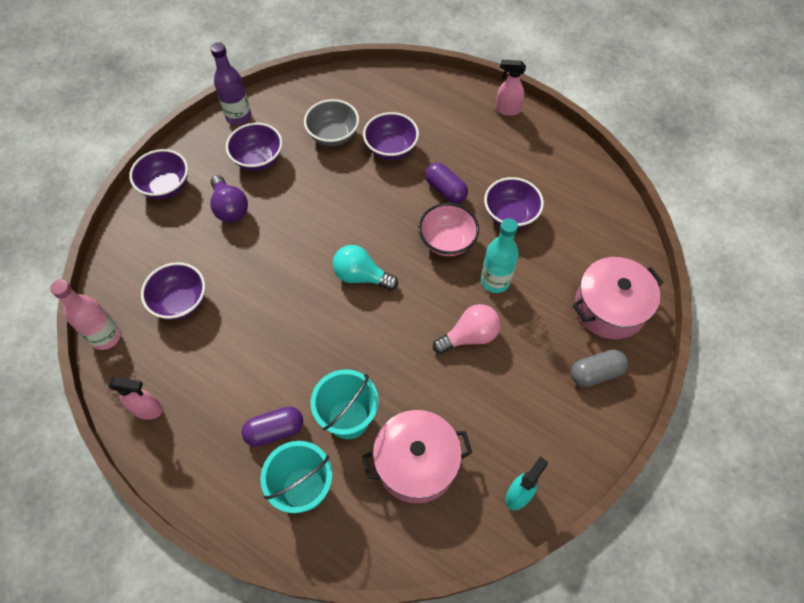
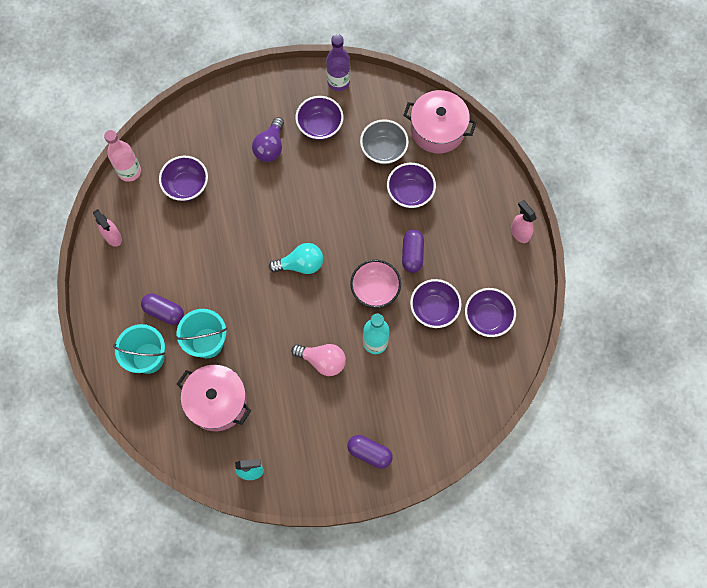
camera: 45 degrees right, 10 degrees up
purple bowl [129,149,188,199] -> purple bowl moved to [465,288,516,337]
turquoise light bulb [333,245,398,290] -> turquoise light bulb turned 105 degrees clockwise [269,243,323,274]
grey capsule [571,350,628,387] -> purple capsule [347,435,393,468]
pink pot [573,257,664,339] -> pink pot moved to [403,90,477,154]

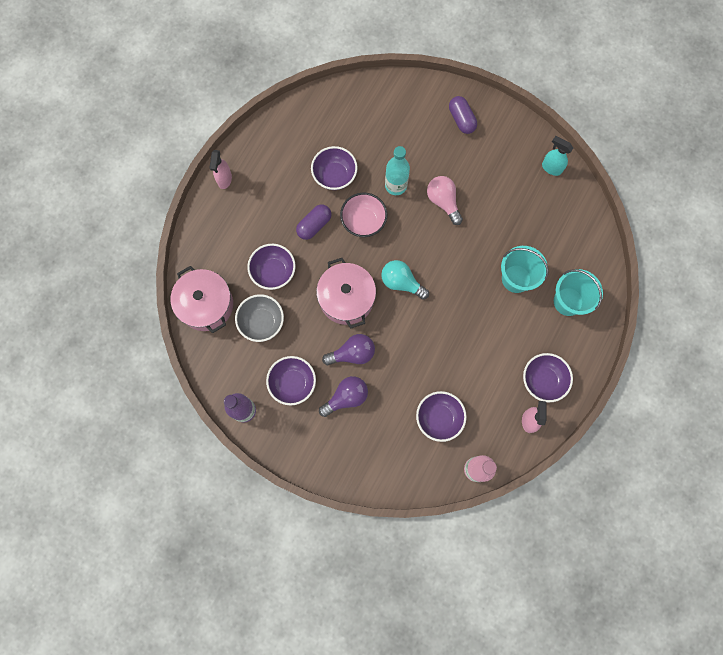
camera: 140 degrees left, 5 degrees up
purple capsule [141,293,184,325] -> none
pink pot [177,365,251,431] -> pink pot moved to [316,258,376,329]
purple bowl [465,288,516,337] -> purple bowl moved to [523,353,573,402]
none -> purple light bulb [322,334,375,365]

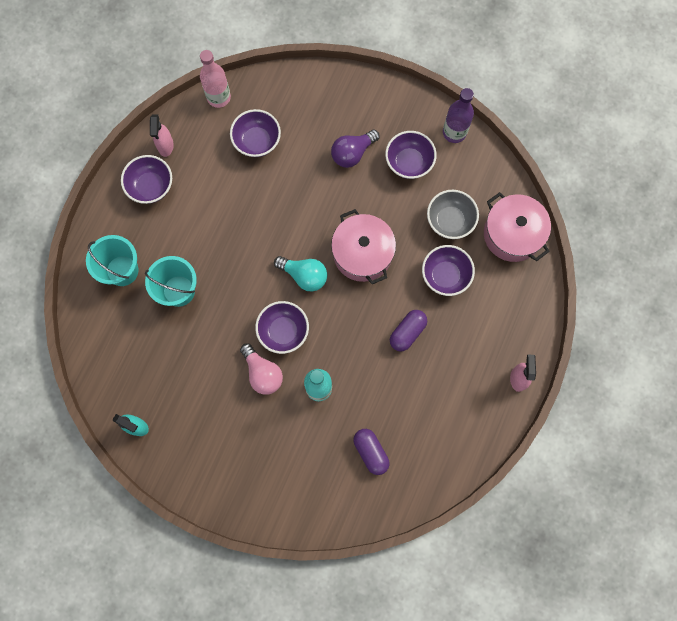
camera: 175 degrees right, 0 degrees up
purple bowl [311,146,358,190] -> purple bowl moved to [255,301,309,354]
purple light bulb [322,334,375,365] -> none
pink bowl [340,193,387,237] -> none
purple capsule [449,96,477,134] -> purple capsule moved to [353,429,390,475]

